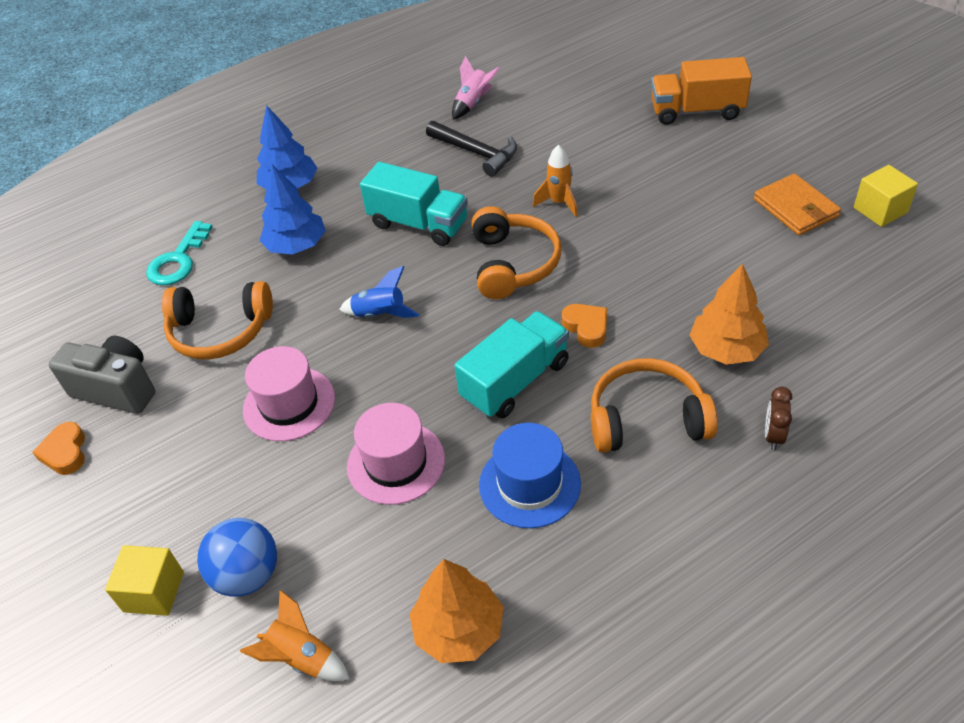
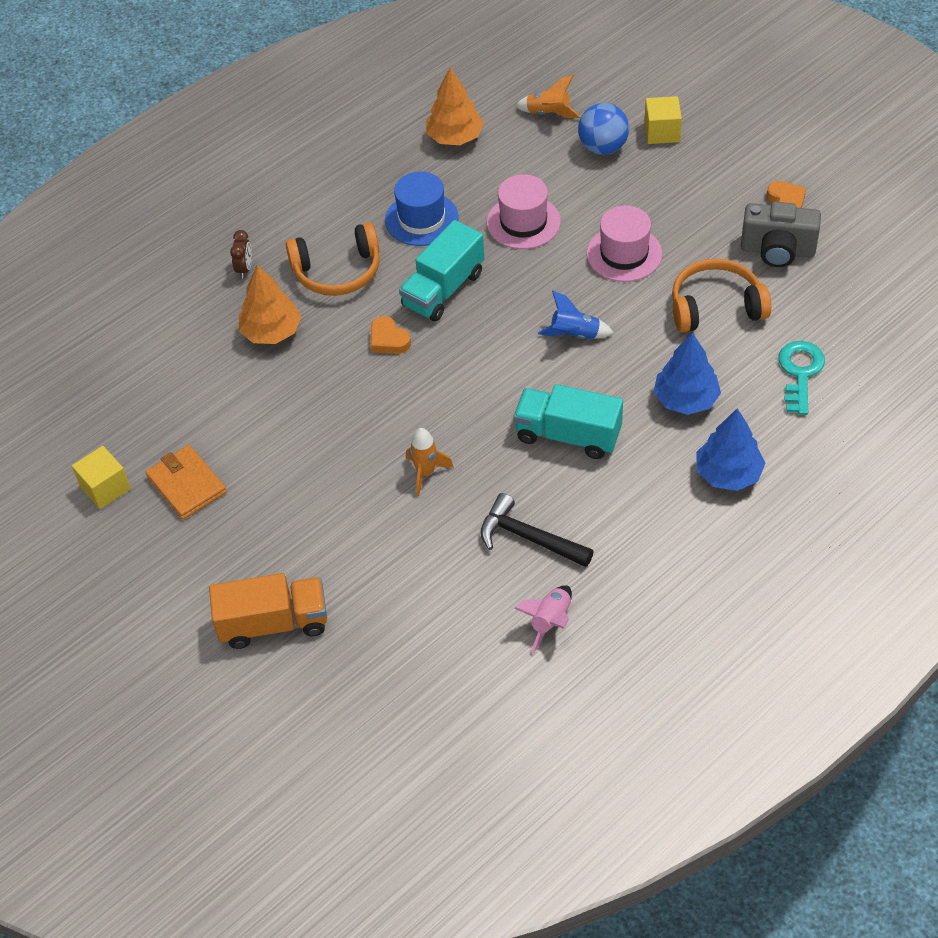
camera: 170 degrees right, 5 degrees up
orange headphones [471,206,561,299] -> none

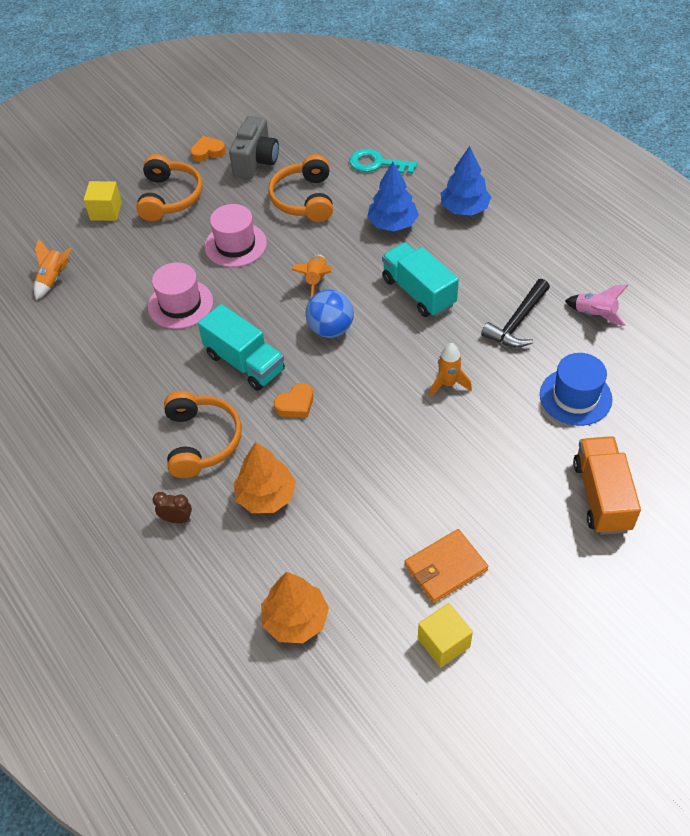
camera: 85 degrees left, 0 degrees up
blue hat [385,171,459,246] -> blue hat moved to [540,353,612,426]
orange tree [426,68,484,145] -> orange tree moved to [261,572,329,643]
turquoise truck [514,384,623,459] -> turquoise truck turned 120 degrees clockwise [382,242,459,317]
blue rocket [538,291,614,339] -> orange rocket [291,255,332,298]
blue ball [578,103,629,155] -> blue ball moved to [305,290,354,338]
none -> orange headphones [136,154,203,221]

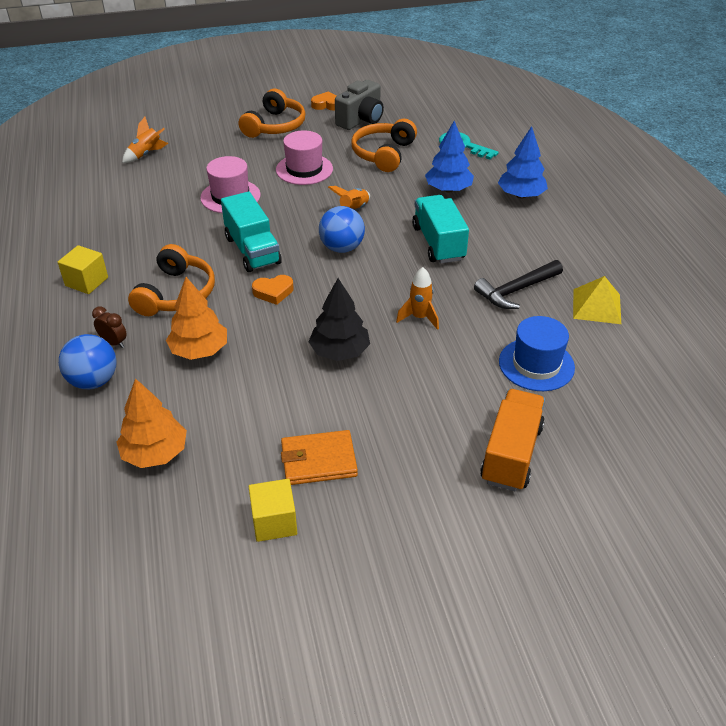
camera: 20 degrees right, 10 degrees down
yellow cube [84,181,122,221] -> yellow cube moved to [58,245,108,294]
pink rocket [565,285,628,326] -> yellow pyramid [573,276,621,324]
none -> blue ball [59,334,117,389]
none -> black tree [309,278,370,361]

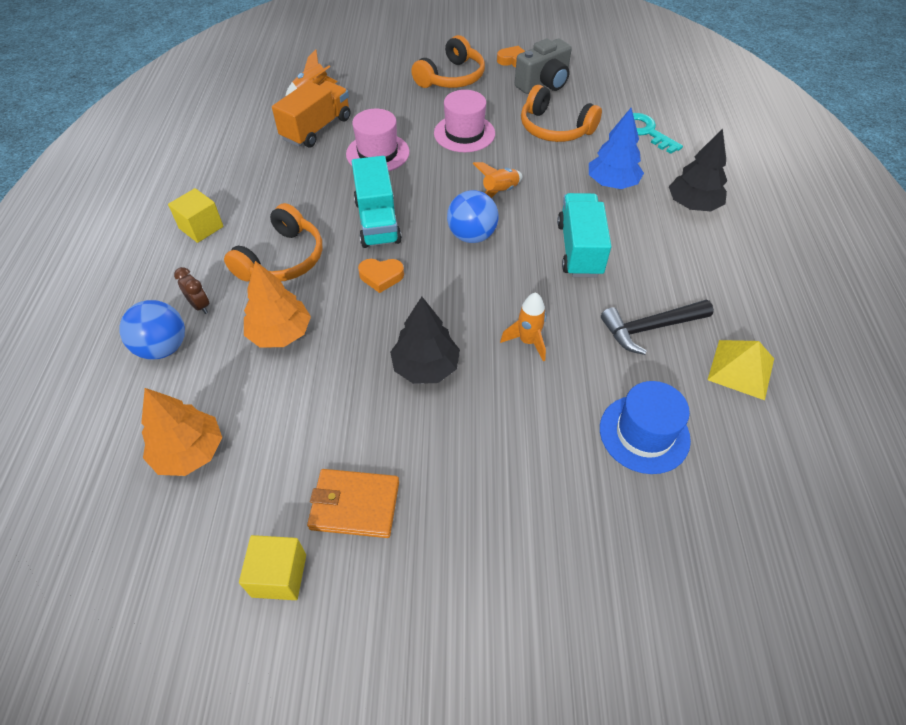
camera: 15 degrees right, 10 degrees up
orange headphones [351,119,417,172] -> orange headphones turned 90 degrees counterclockwise [521,85,602,142]
orange truck [480,389,545,491] -> orange truck moved to [272,81,350,147]
blue tree [498,126,548,198] -> black tree [669,129,727,211]

